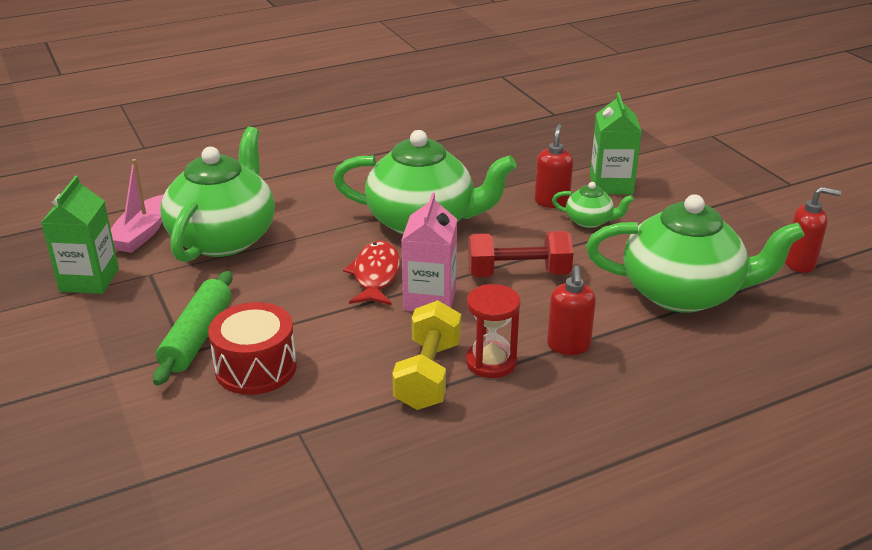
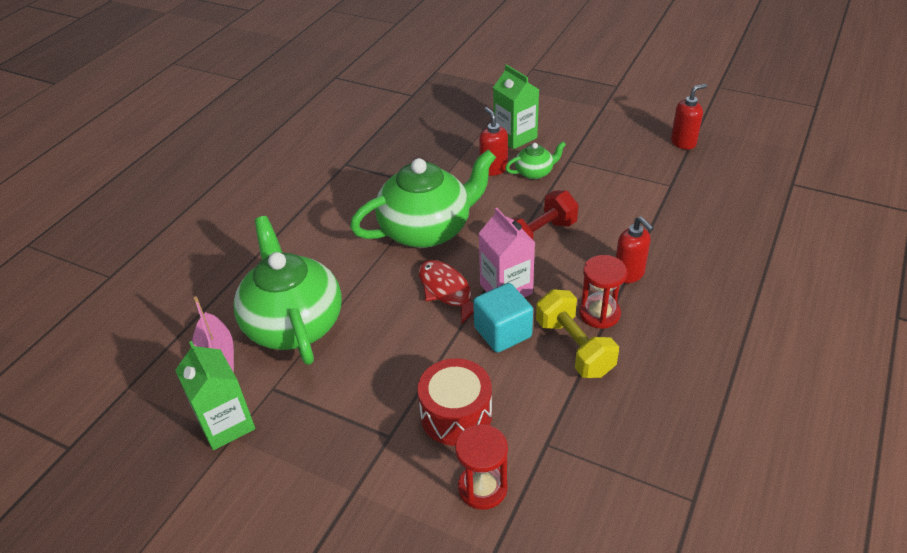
camera: 35 degrees left, 10 degrees up
green rolling pin [153,271,232,386] -> none
green teapot [586,194,805,313] -> none
none -> red hourglass [455,424,508,510]
none -> turquoise cube [473,283,533,353]

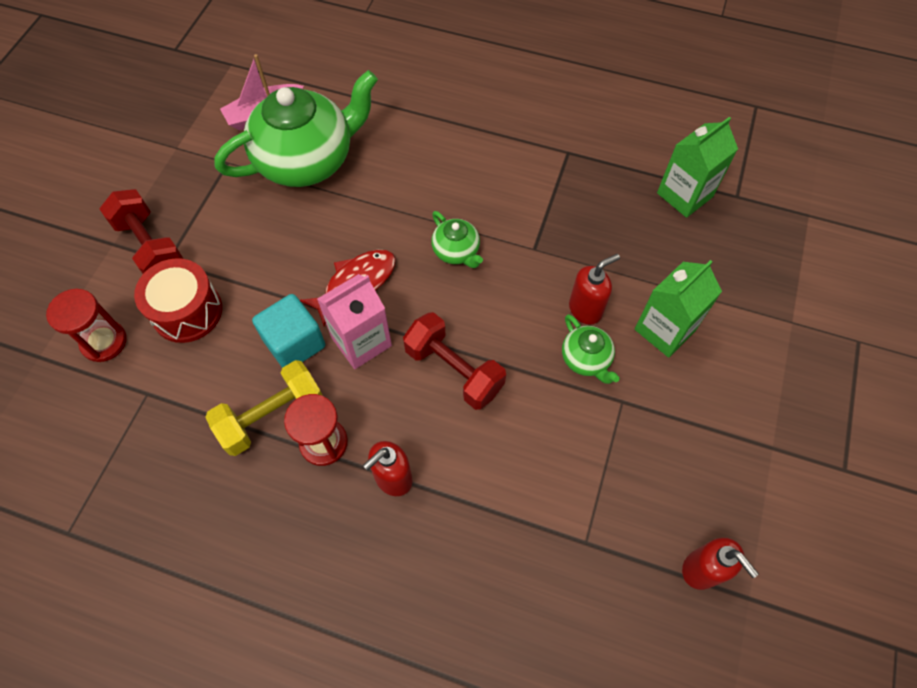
camera: 80 degrees right, 20 degrees up
green carton [175,341,256,450] -> green carton moved to [657,117,738,218]
green teapot [350,150,496,248] -> green teapot [431,211,483,268], size x0.44
none -> red dumbbell [100,189,184,274]

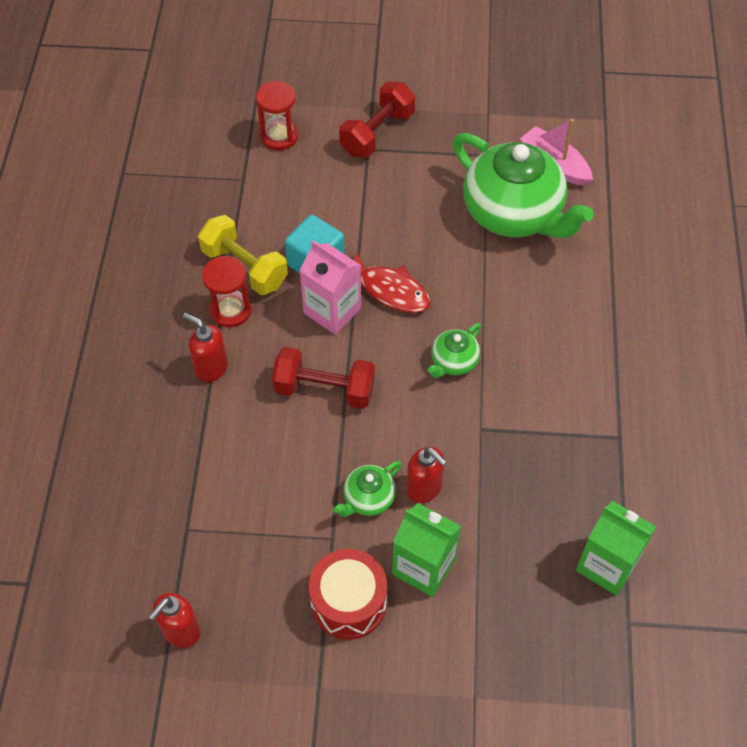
camera: 75 degrees right, 5 degrees down
red drum [134,258,222,343] -> red drum moved to [309,549,387,640]
red dumbbell [403,312,506,410] -> red dumbbell turned 75 degrees clockwise [272,347,375,409]

